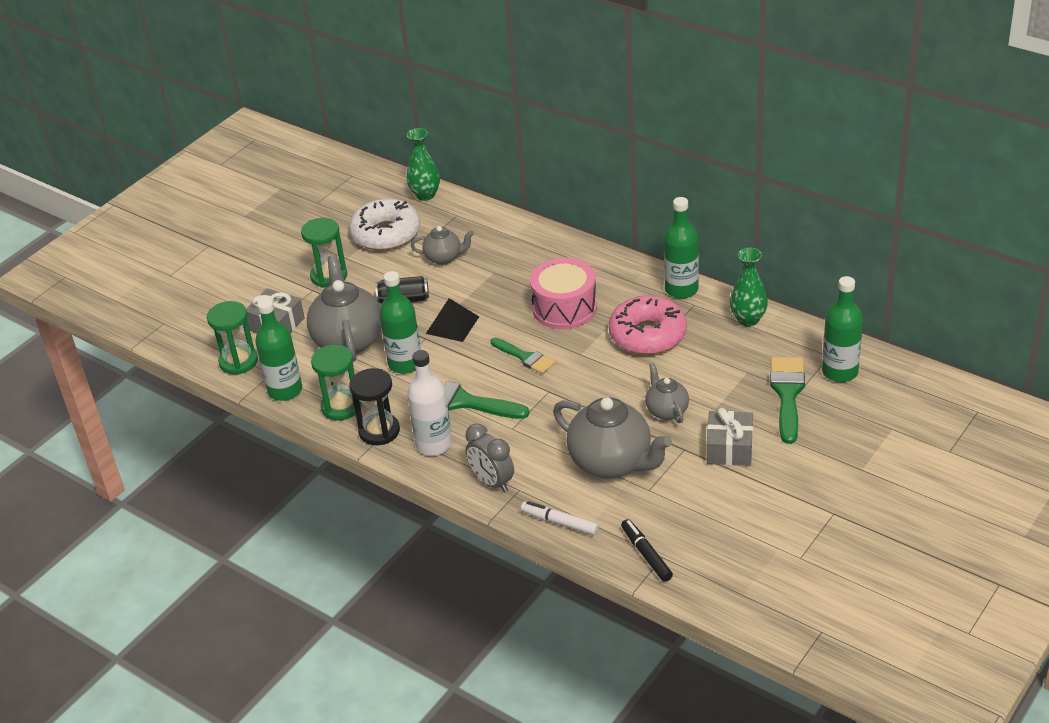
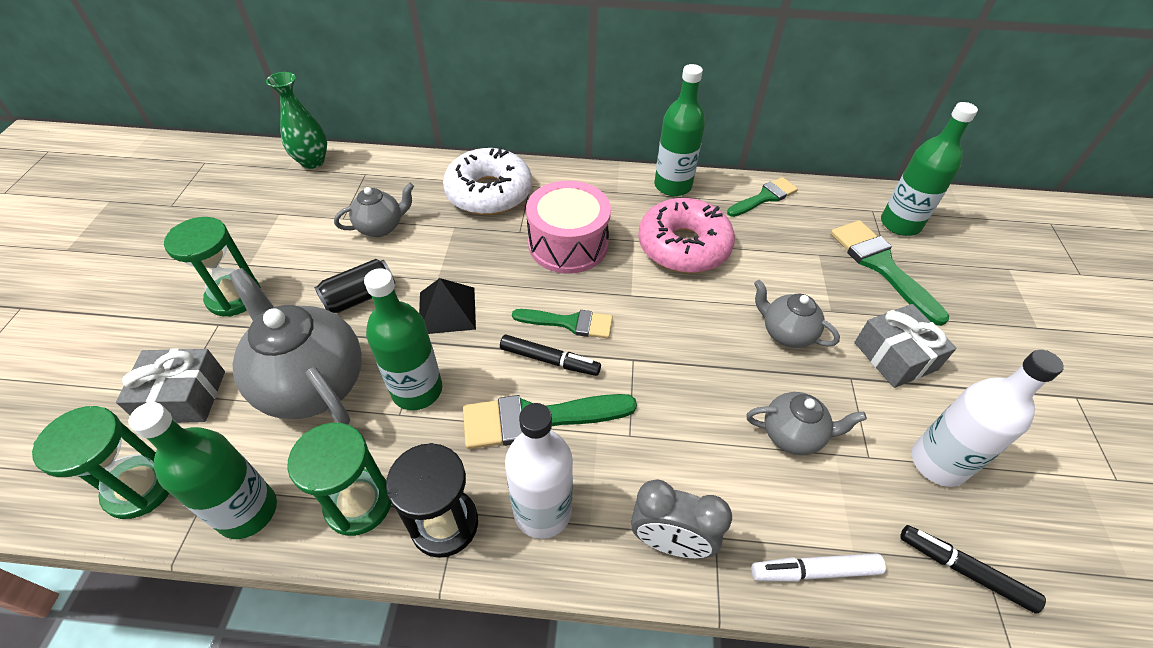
camera: 35 degrees left, 10 degrees up
white donut [349,198,420,251] -> white donut moved to [443,146,532,215]
grey teapot [553,397,672,479] -> grey teapot [746,392,867,455], size x0.54
green vase [730,248,768,327] -> green brush [727,177,798,217]
none -> black marker [500,335,601,376]
none -> white bottle [912,350,1064,487]

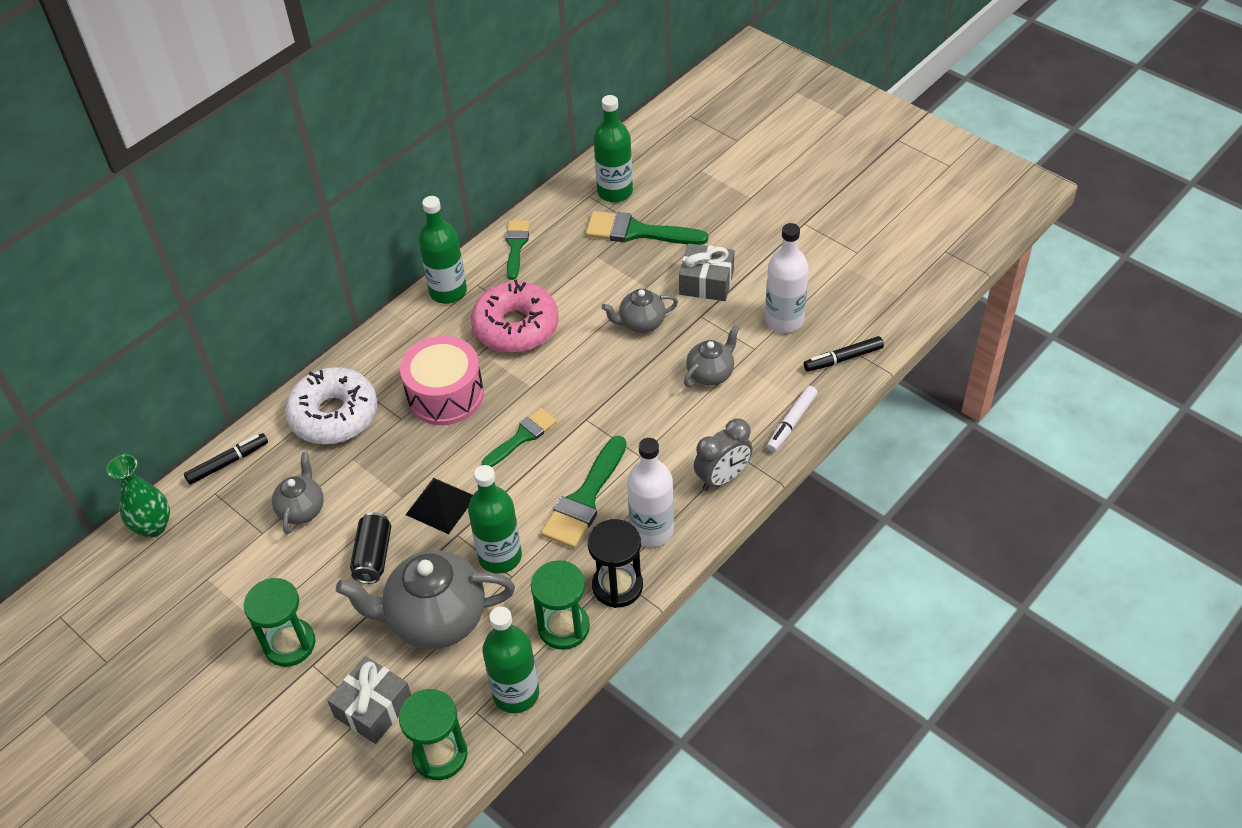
camera: 50 degrees left, 0 degrees up
black marker [500,335,601,376] -> black marker moved to [184,433,268,485]

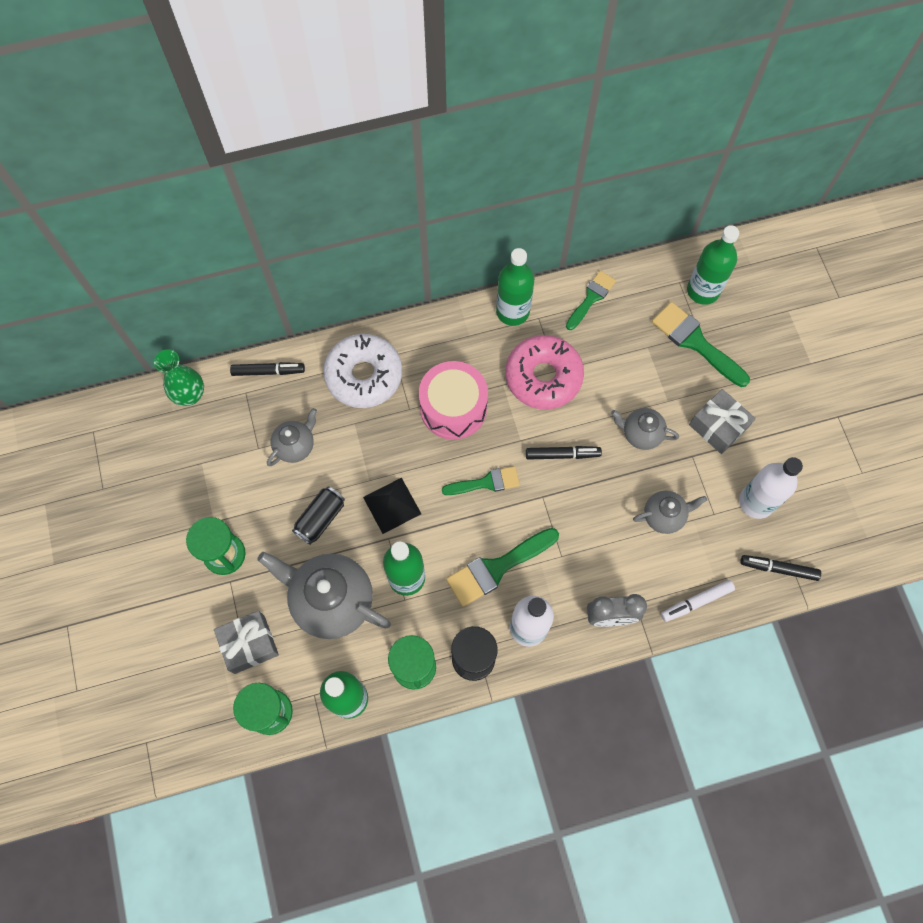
camera: 30 degrees right, 20 degrees up
none -> black marker [526,446,602,460]

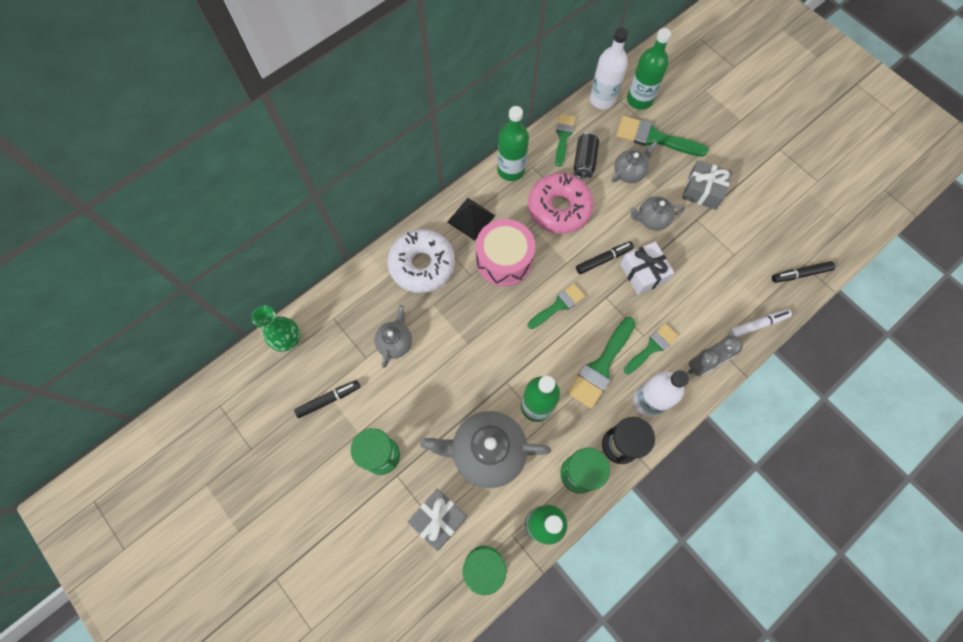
camera: 25 degrees left, 0 degrees up
black marker [230,362,305,376] -> black marker moved to [294,380,360,418]
black can [292,486,345,545] -> black can moved to [574,132,599,179]
black pyramid [363,477,421,534] -> black pyramid moved to [448,198,495,241]
grey teapot [633,491,707,534] -> grey teapot moved to [612,141,658,183]
white marker [661,580,735,622] -> white marker turned 150 degrees counterclockwise [729,309,792,337]
white bottle [739,457,803,519] -> white bottle moved to [590,28,628,109]
none -> white gift [620,242,674,295]
none -> green brush [624,323,678,374]

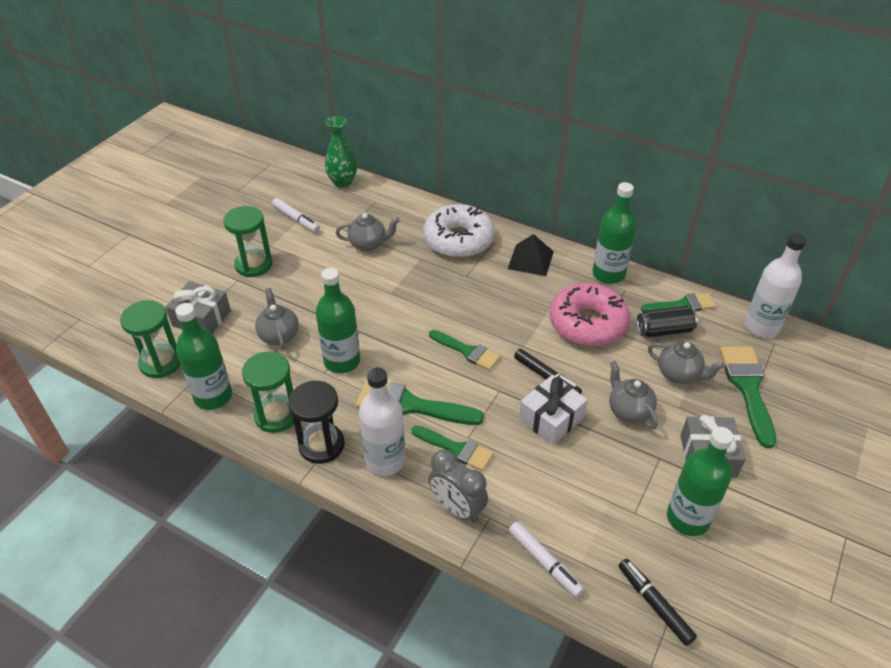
camera: 70 degrees right, 25 degrees down
black marker [294,380,360,418] -> white marker [272,198,320,233]
grey teapot [420,411,551,488] -> grey teapot [255,288,299,350], size x0.54
pink drum [476,219,535,287] -> none
green bottle [627,28,671,110] -> green bottle moved to [667,427,734,536]

